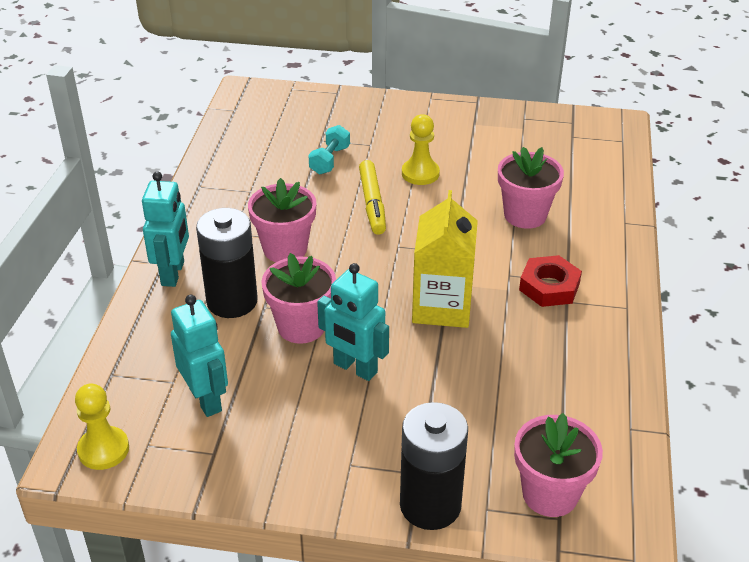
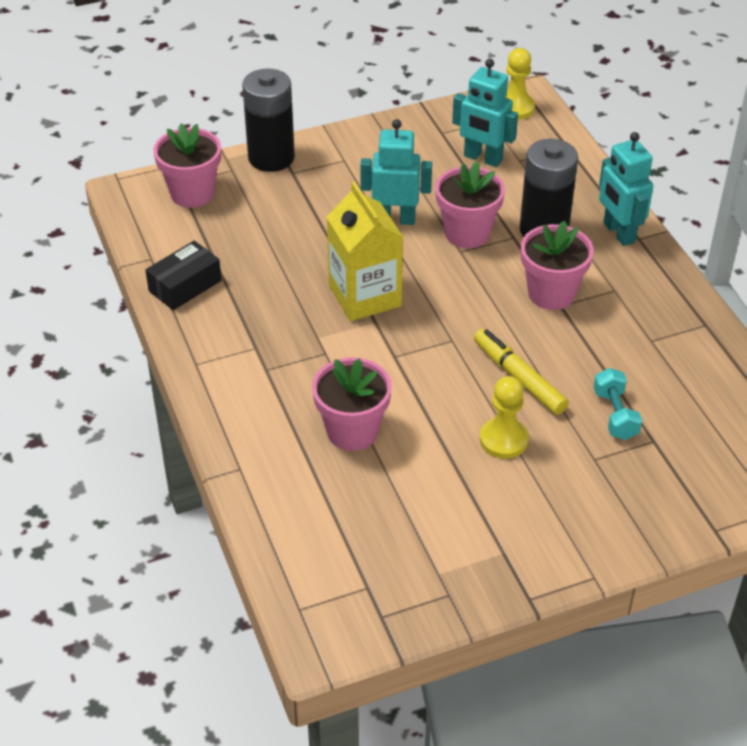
camera: 150 degrees right, 5 degrees up
red nut [519,255,582,307] -> none
none -> black box [145,241,221,310]

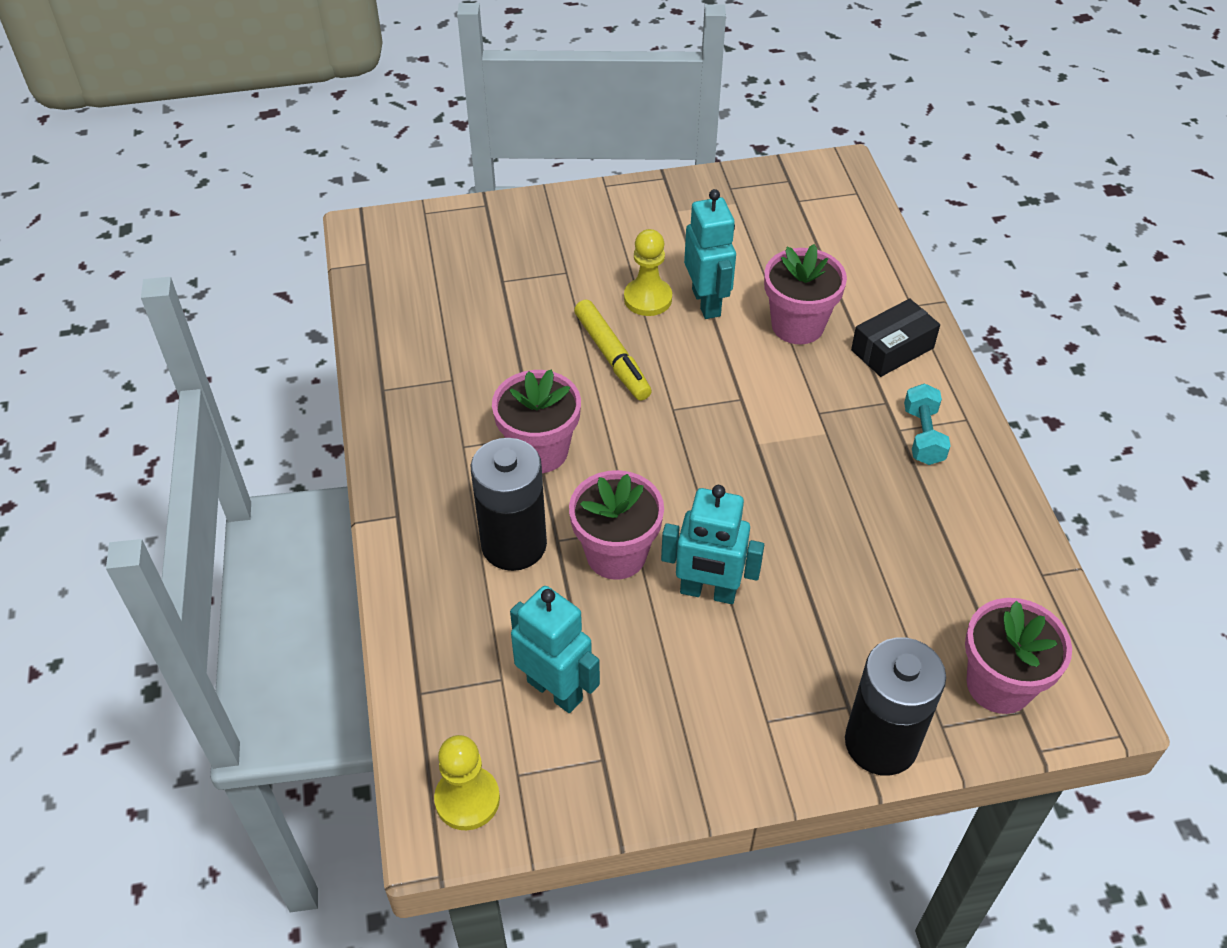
camera: 170 degrees left, 5 degrees up
black box [145,241,221,310] -> black box moved to [851,298,940,377]
yellow carton [327,182,403,321] -> none
turquoise dumbbell [593,368,642,440] -> turquoise dumbbell moved to [904,383,951,465]
turquoise robot [599,132,653,246] -> turquoise robot moved to [684,189,736,319]

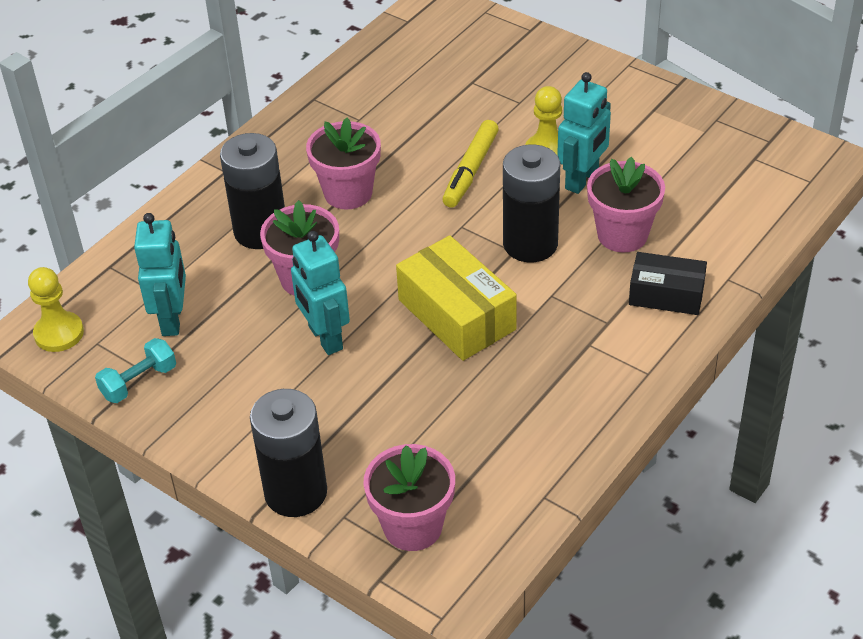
camera: 50 degrees right, 5 degrees down
turquoise dumbbell [904,383,951,465] -> turquoise dumbbell moved to [95,338,176,403]
none -> yellow box [396,235,517,361]
none -> black battery [503,145,560,262]

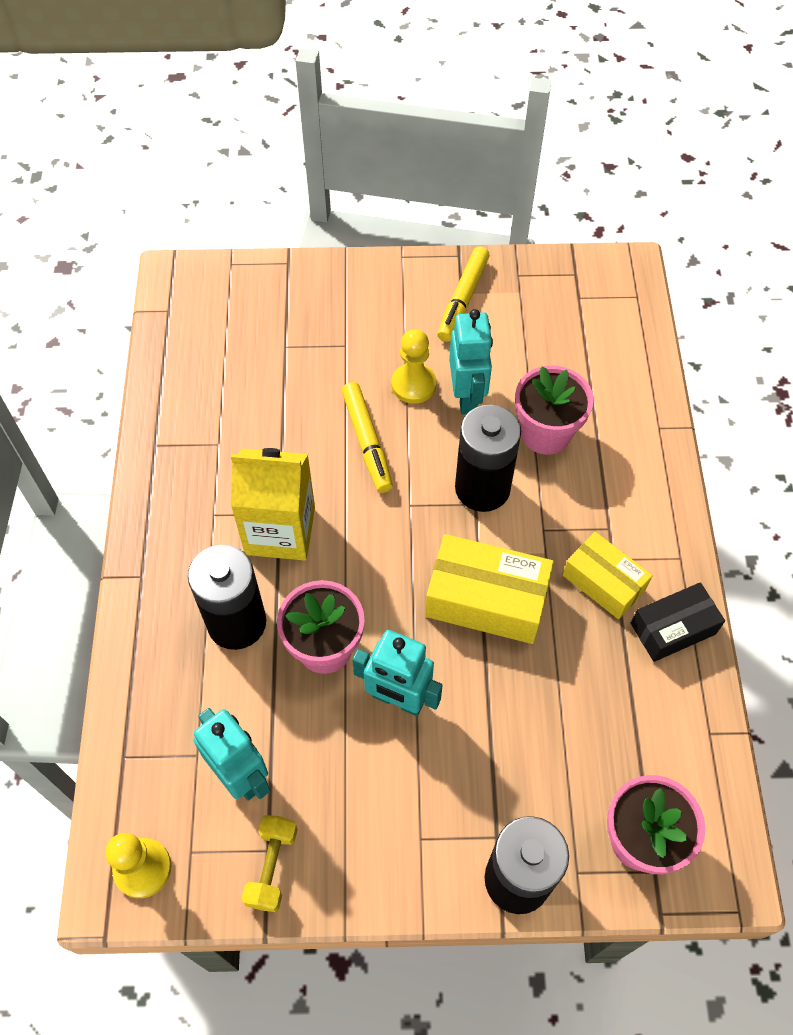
camera: 40 degrees left, 15 degrees up
turquoise dumbbell [95,338,176,403] -> yellow dumbbell [242,815,298,912]
pink flower pot [306,118,381,209] -> yellow carton [231,448,315,561]
black box [629,252,707,315] -> black box moved to [631,582,725,662]
none -> yellow marker [437,246,490,342]
none -> yellow box [563,532,653,619]

